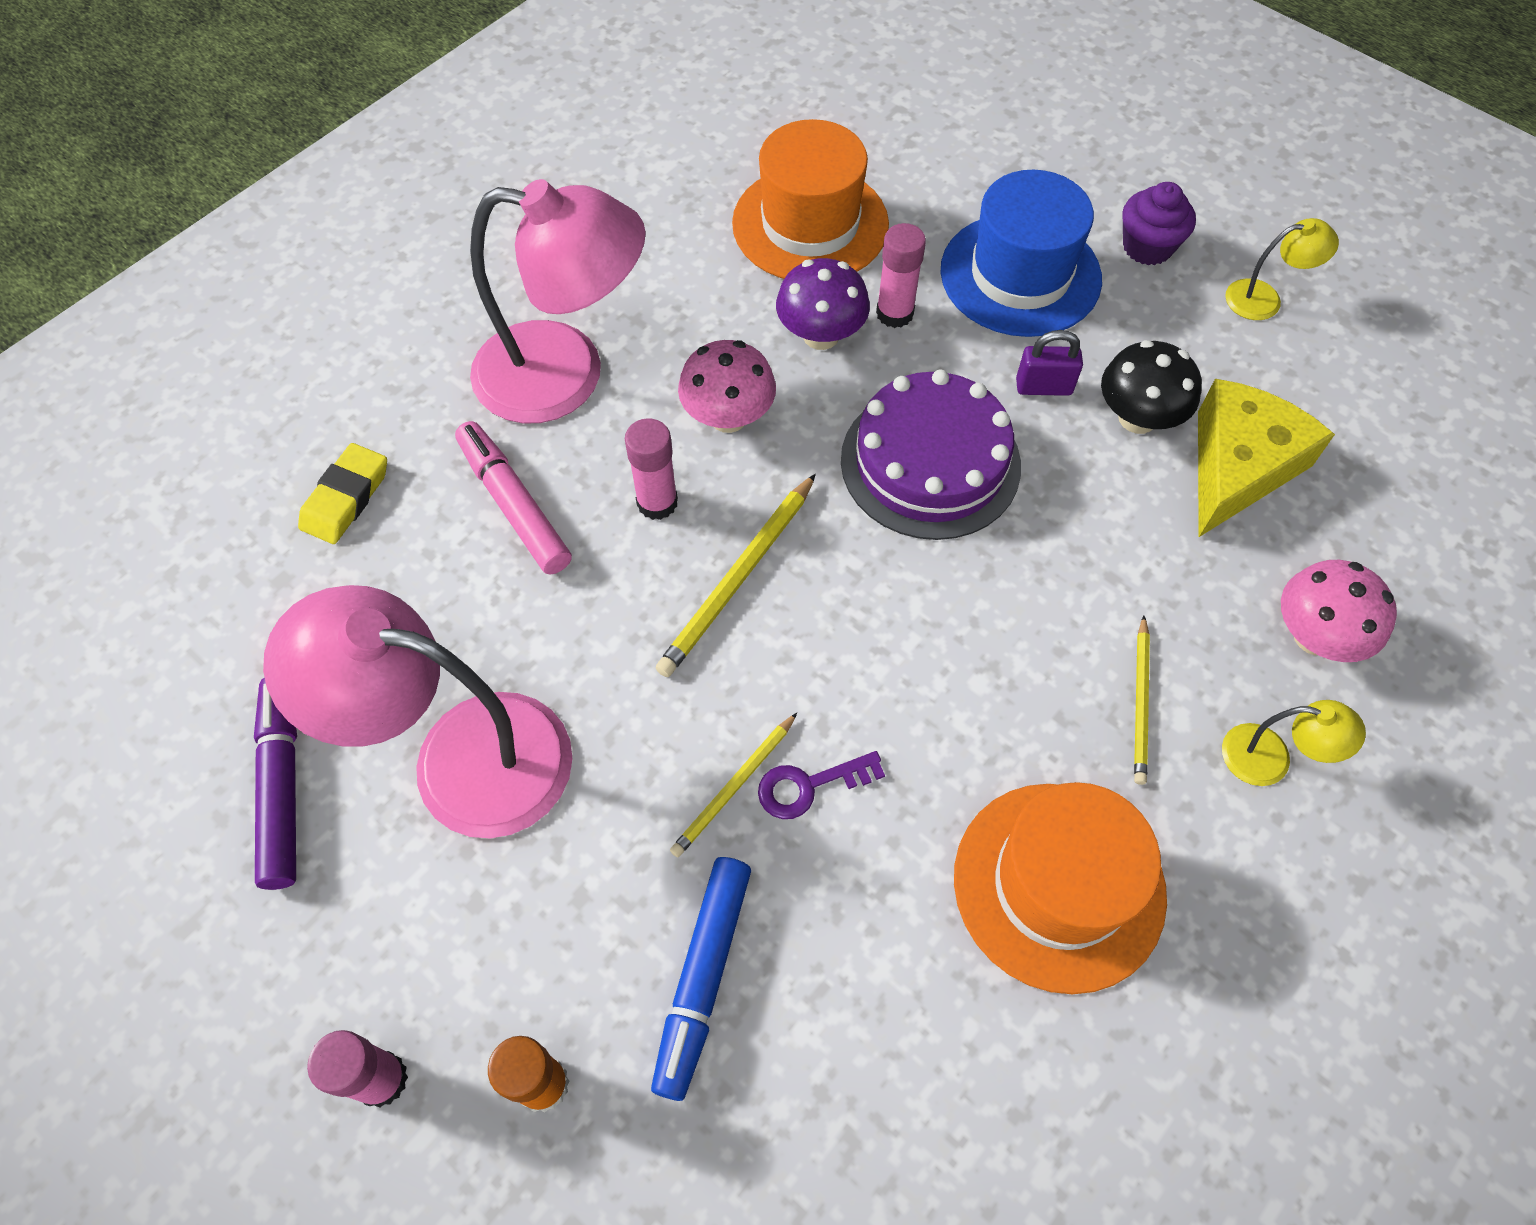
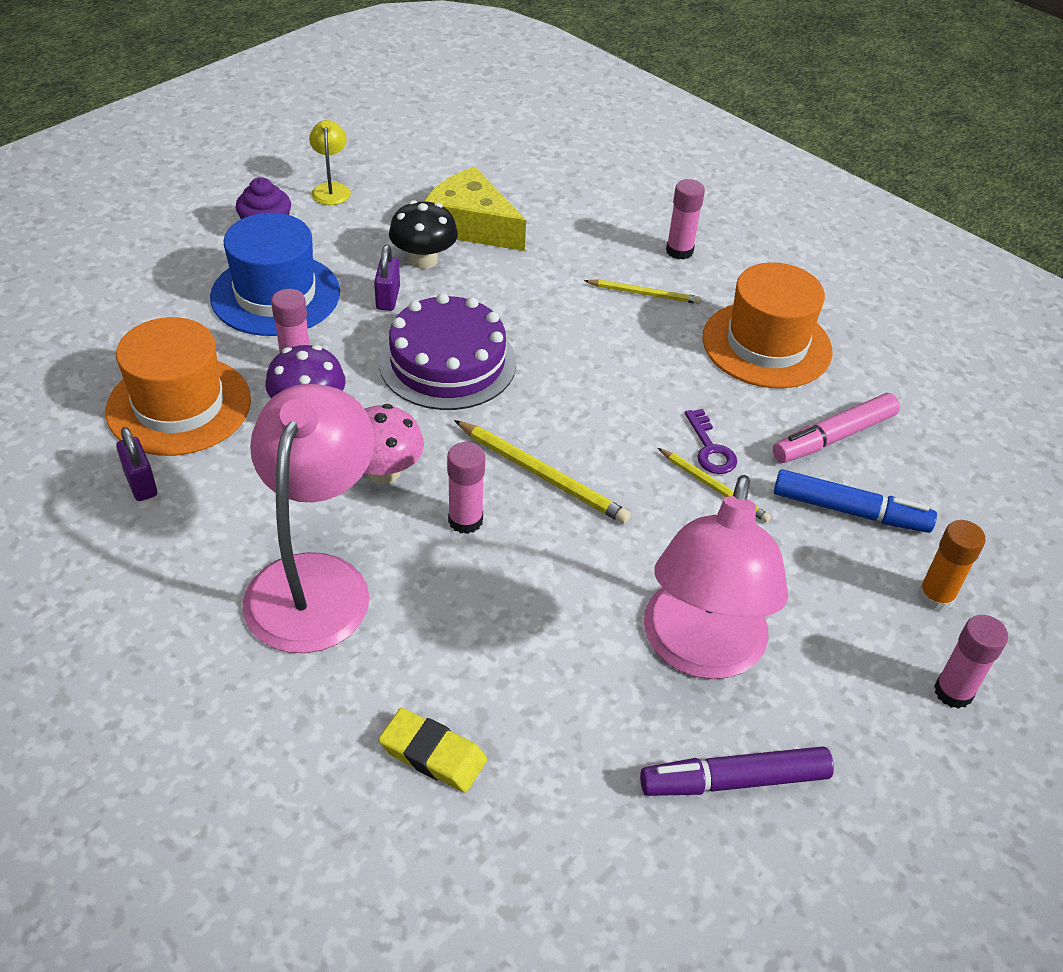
camera: 90 degrees left, 15 degrees down
pink marker [455,421,572,575] -> pink marker moved to [773,393,900,463]
yellow lamp [1222,700,1366,786] -> pink glue stick [666,179,705,260]
pink mushroom [1281,560,1397,662] -> none
none -> purple padlock [116,427,157,501]

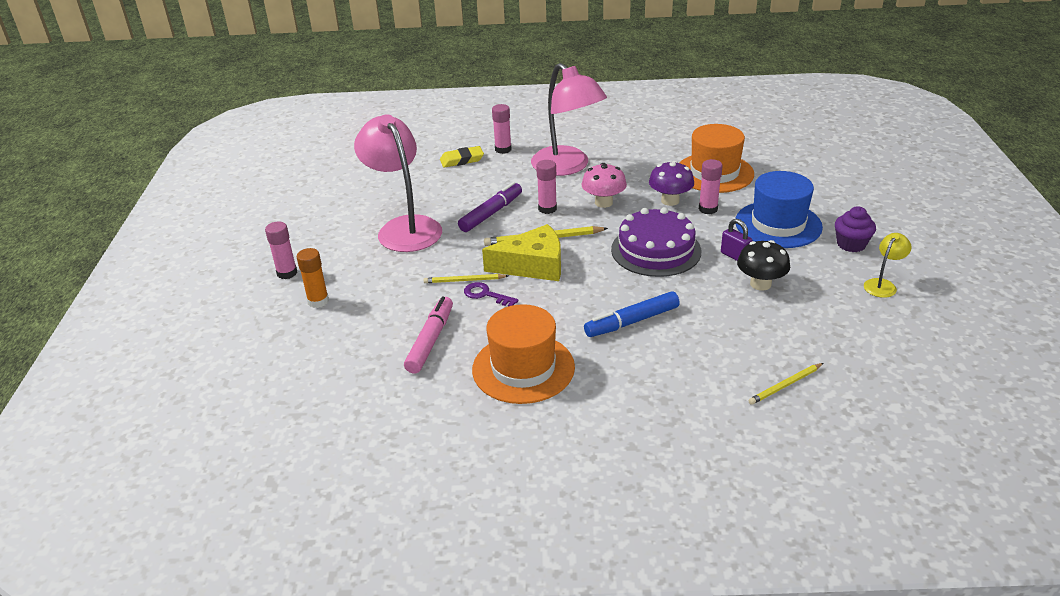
camera: 140 degrees right, 10 degrees down
purple padlock [116,427,157,501] -> none
yellow lamp [309,120,351,205] -> yellow lamp turned 90 degrees counterclockwise [864,233,912,298]
yellow cheese [424,167,526,251] -> yellow cheese moved to [482,224,561,281]
yellow pencil [584,279,701,304] -> yellow pencil moved to [748,363,823,405]
purple marker [640,746,834,796] -> purple marker moved to [458,182,522,232]
pink glue stick [666,179,705,260] -> pink glue stick moved to [492,104,511,154]
blue marker [774,469,937,533] -> blue marker moved to [584,291,680,337]

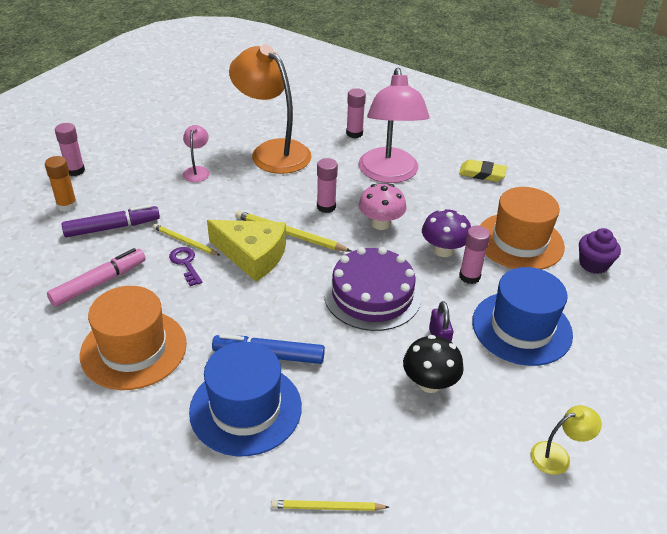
camera: 30 degrees right, 5 degrees up
pink lamp [354,114,442,252] -> pink lamp [183,125,210,182], size x0.43
yellow eraser [440,146,484,168] -> yellow eraser moved to [459,159,507,182]
purple marker [458,182,522,232] -> purple marker moved to [61,205,160,237]
purple cupcake [835,206,876,252] -> purple cupcake moved to [579,228,621,274]
none -> blue hat [189,342,302,456]
none -> orange lamp [229,45,312,174]

